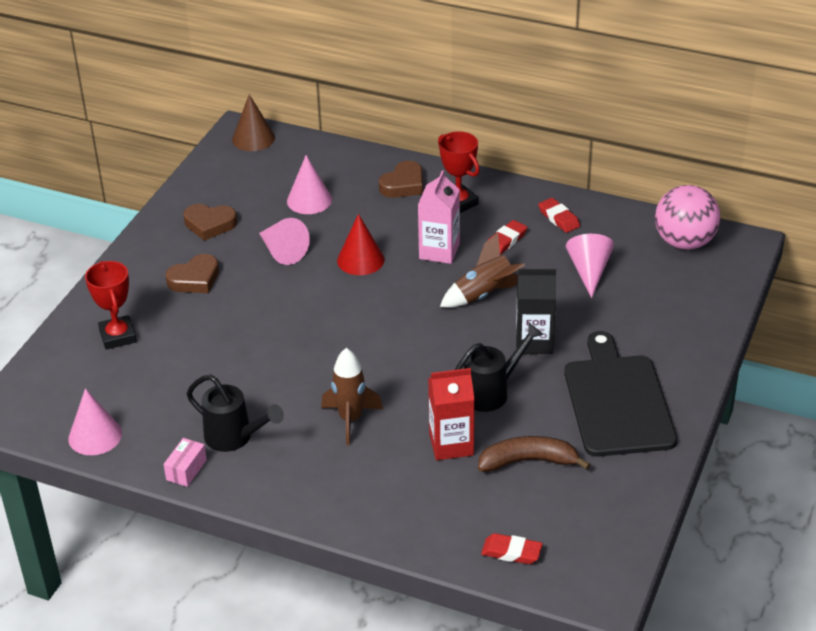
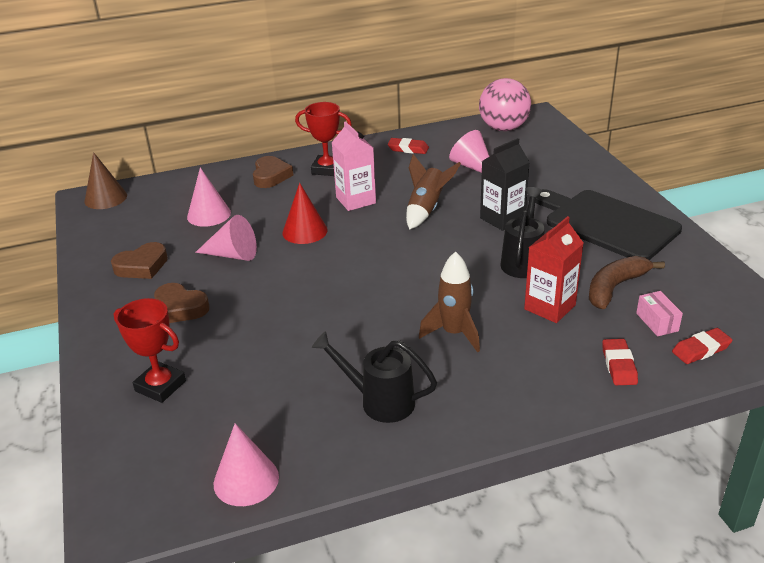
camera: 40 degrees left, 5 degrees down
pink box [164,438,207,487] -> pink box moved to [636,291,683,336]
brown heart [166,254,219,293] -> brown heart turned 105 degrees clockwise [154,283,210,323]
black watering can [187,374,284,452] -> black watering can turned 150 degrees counterclockwise [312,331,437,423]
red eraser [487,220,527,255] -> red eraser moved to [602,339,638,385]

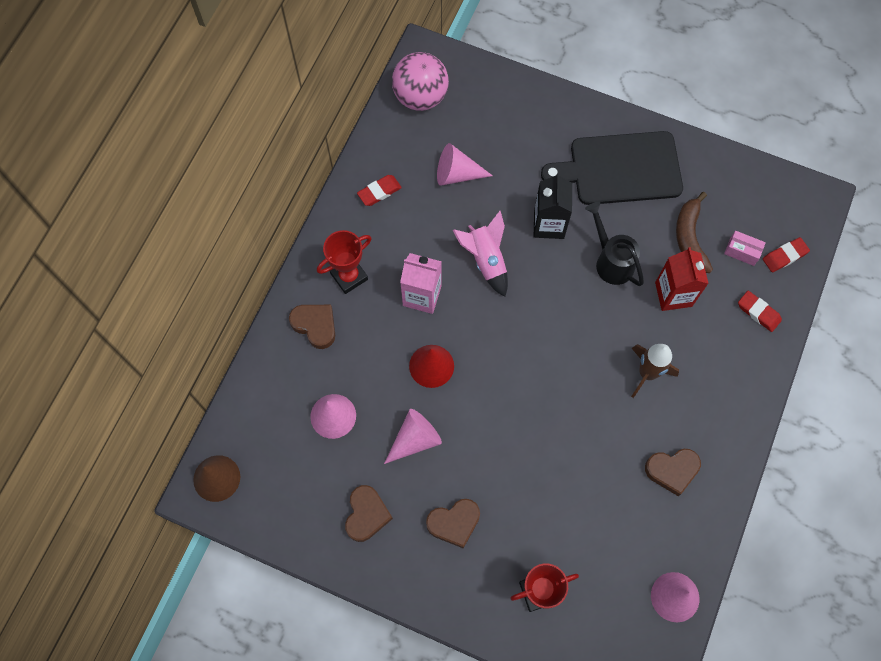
camera: 50 degrees left, 35 degrees up
black watering can [312,331,437,423] -> brown heart [645,449,701,496]
brown rocket [406,154,461,230] -> pink rocket [453,211,508,297]
red eraser [672,328,733,364] -> red eraser turned 45 degrees clockwise [763,237,810,272]

